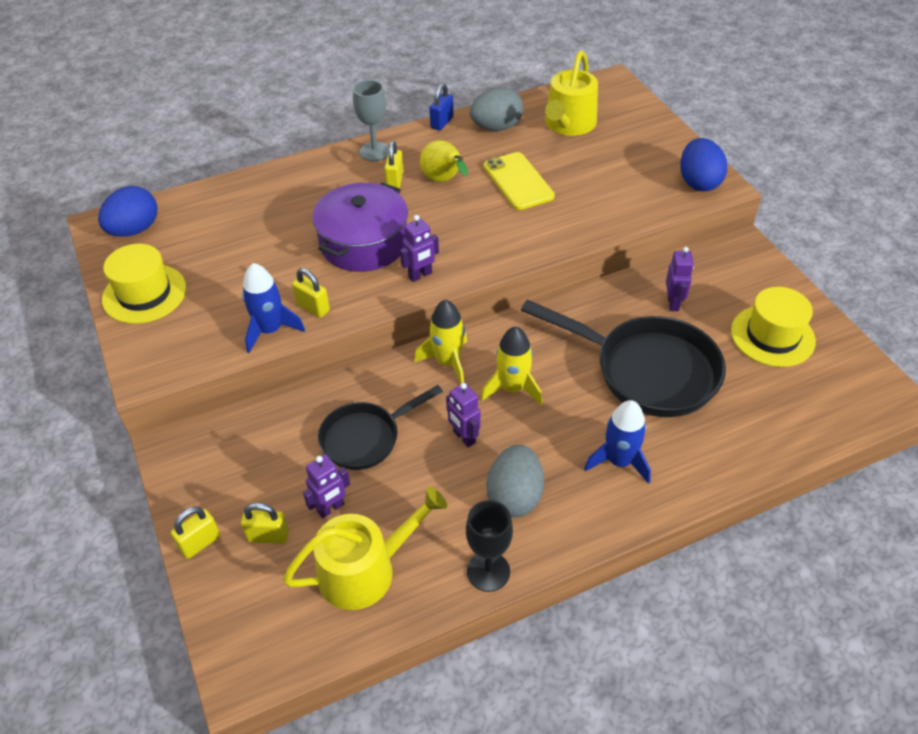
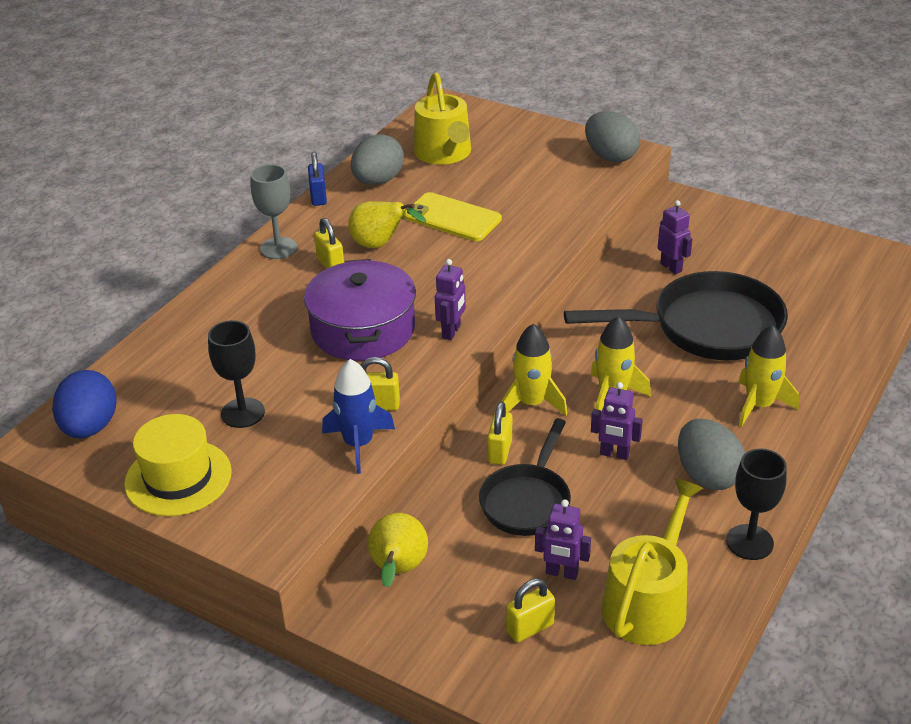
camera: 35 degrees left, 10 degrees down
yellow padlock [171,506,220,559] -> yellow padlock moved to [487,402,512,465]
purple robot [303,455,350,519] -> purple robot turned 90 degrees clockwise [535,499,591,580]
blue rocket [584,400,651,484] -> yellow rocket [738,325,799,427]
blue egg [680,138,727,191] -> grey egg [585,111,640,162]
yellow hat [731,287,816,367] -> none
none -> black goblet [208,320,265,428]
none -> yellow pear [368,513,428,588]

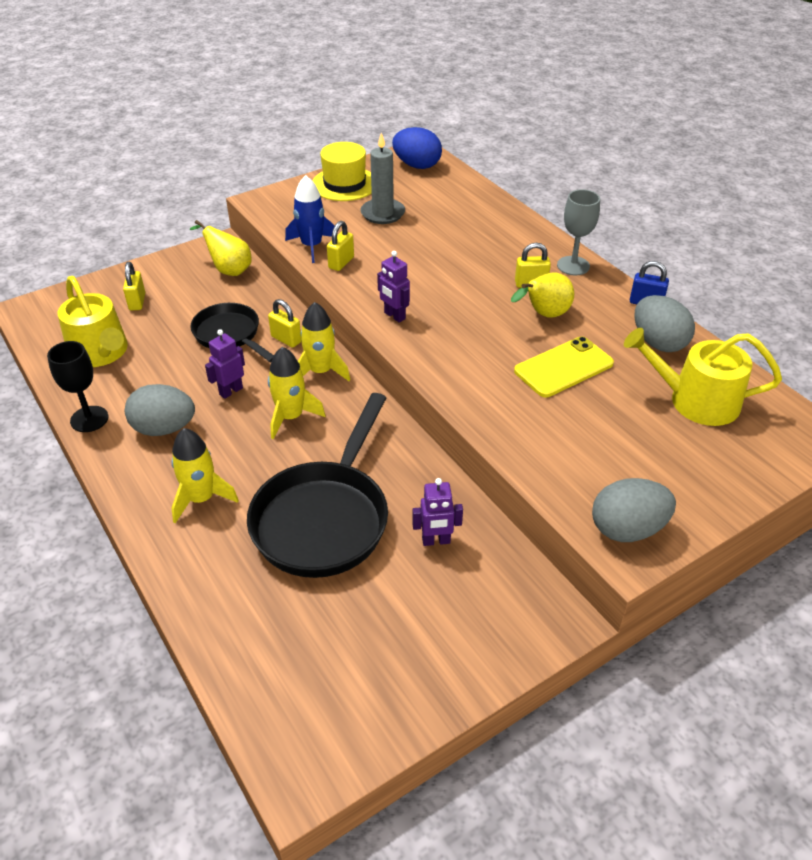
camera: 115 degrees right, 5 degrees up
black goblet [208,320,265,428] -> grey candle [360,133,405,224]
purple pot [304,259,416,361] -> none
purple robot [535,499,591,580] -> none

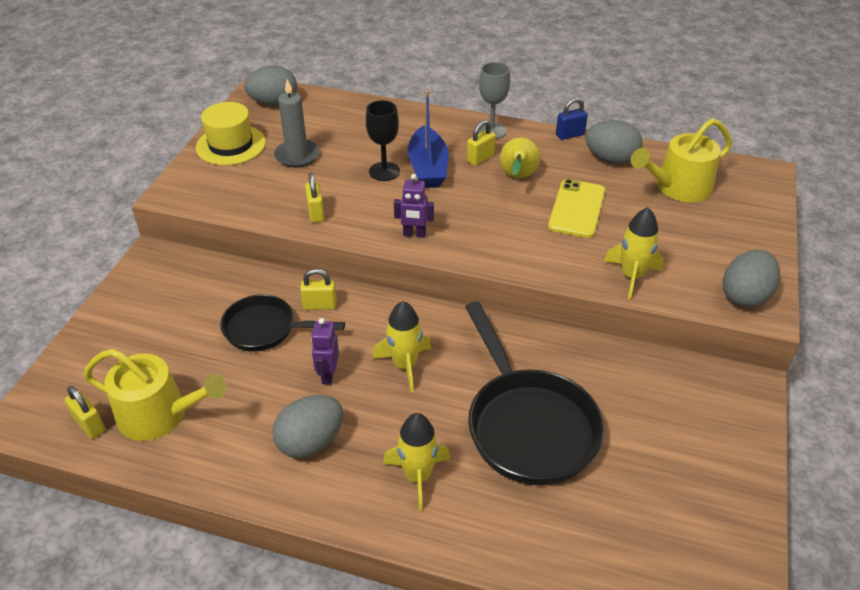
camera: 40 degrees left, 0 degrees up
black goblet [47,341,108,432] -> black goblet moved to [366,100,400,181]
yellow padlock [123,262,145,310] -> yellow padlock moved to [65,386,105,439]
yellow pear [190,220,252,276] -> none
blue rocket [285,175,335,263] -> none
yellow rocket [298,302,350,381] -> yellow rocket moved to [604,207,664,299]
blue egg [392,127,442,169] -> grey egg [244,66,297,106]
purple robot [412,478,463,546] -> none
none -> blue boat [408,90,449,188]

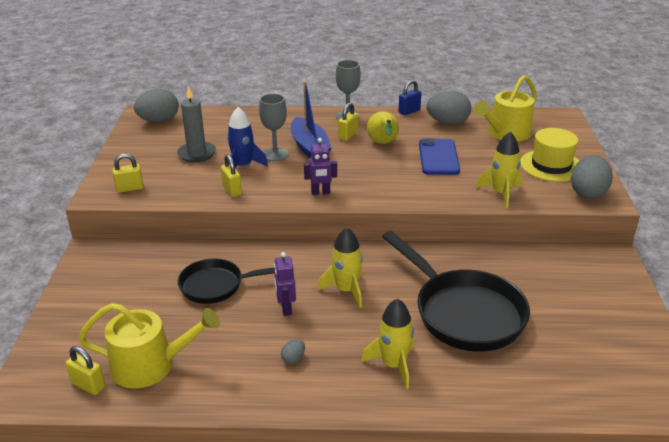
camera: 15 degrees left, 10 degrees down
yellow hat [196,102,266,165] -> yellow hat moved to [520,128,579,182]
grey egg [272,395,343,458] -> grey egg [281,339,305,364], size x0.44
yellow padlock [300,268,337,310] -> yellow padlock moved to [112,153,144,193]
black goblet [366,100,400,181] -> grey goblet [259,94,288,161]
yellow phone [548,179,605,238] -> blue phone [419,138,460,175]
none -> blue rocket [227,107,268,169]

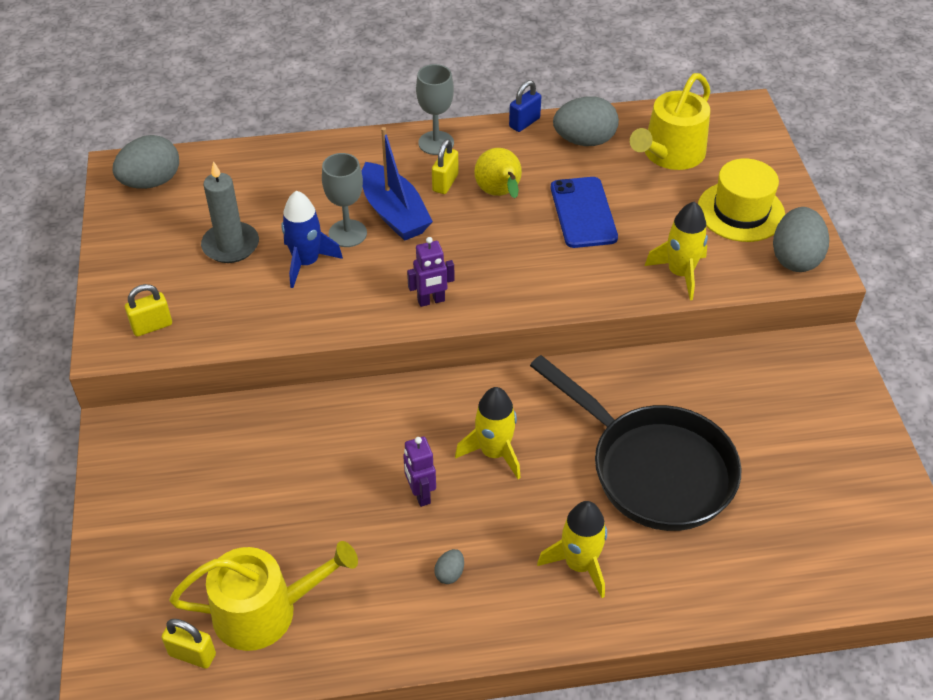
camera: 10 degrees left, 15 degrees up
black pan [178,259,275,304] -> none
yellow padlock [221,154,242,197] -> none

